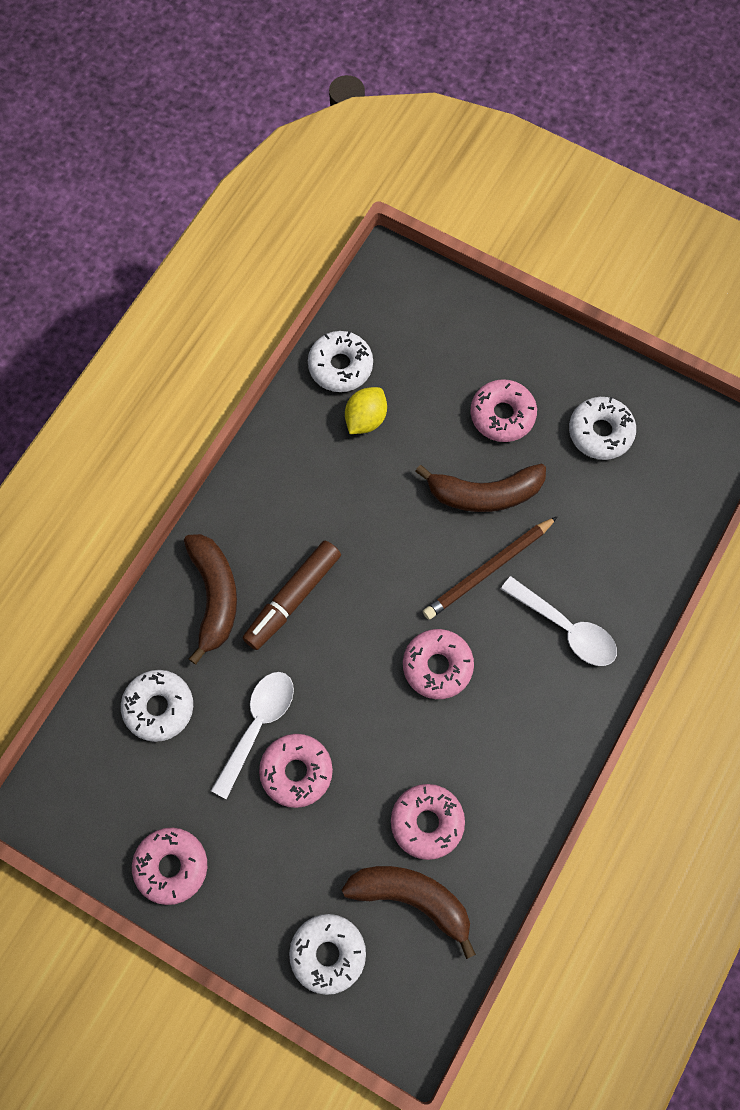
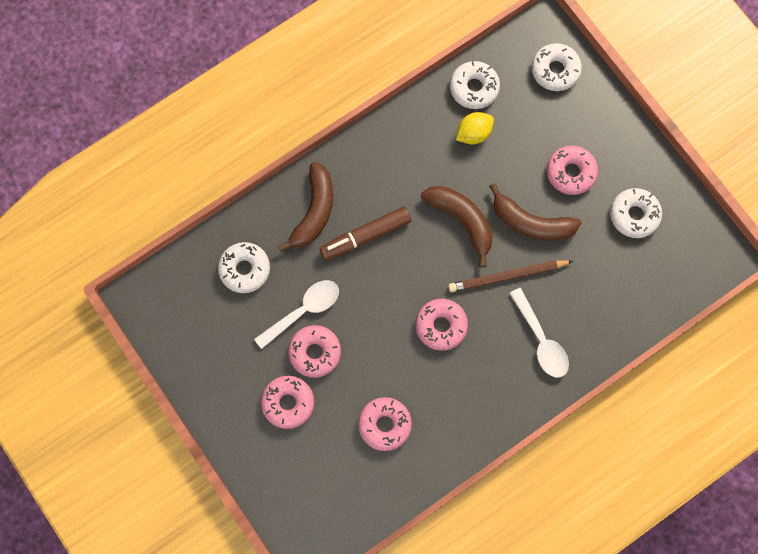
camera: 25 degrees right, 5 degrees up
pink donut [132,828,207,905] -> pink donut moved to [261,376,314,429]
white donut [289,914,366,995] -> white donut moved to [532,43,582,91]
brown banana [342,866,476,959] -> brown banana moved to [421,186,493,267]

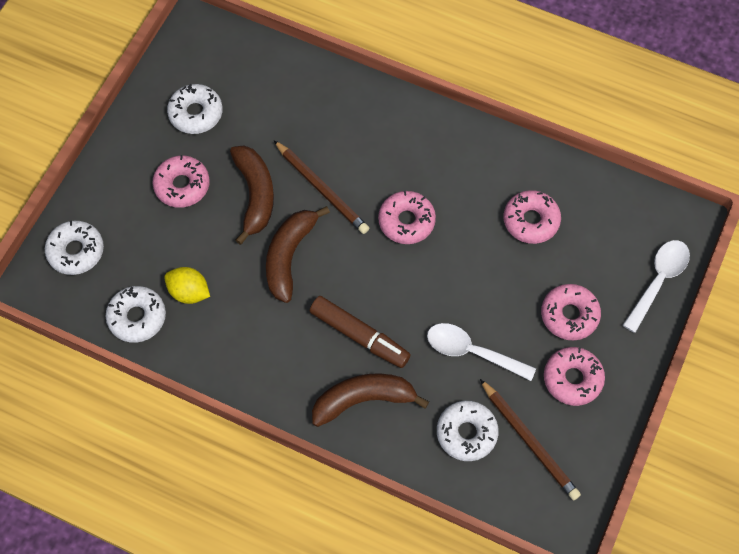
camera: 120 degrees left, 10 degrees down
pink donut [288,325,341,378] -> pink donut moved to [544,347,605,406]
white spoon [509,288,569,378] -> white spoon moved to [623,240,690,333]
none -> brown pencil [480,379,581,500]

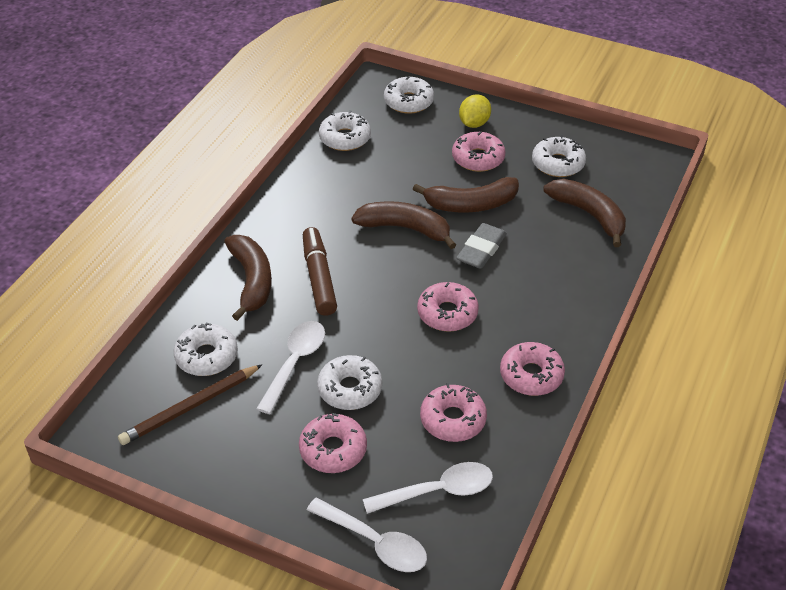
camera: 90 degrees right, 20 degrees down
yellow lemon [164,267,210,304] -> yellow lemon moved to [459,94,491,128]
brown pencil [274,140,369,234] -> grey eraser [456,223,507,269]
brown marker [310,296,411,368] -> brown marker turned 135 degrees clockwise [303,227,337,316]
pink donut [544,347,605,406] -> pink donut moved to [500,342,565,396]
none -> white donut [317,355,382,410]
none -> white spoon [363,462,493,514]
none -> brown banana [544,179,626,247]

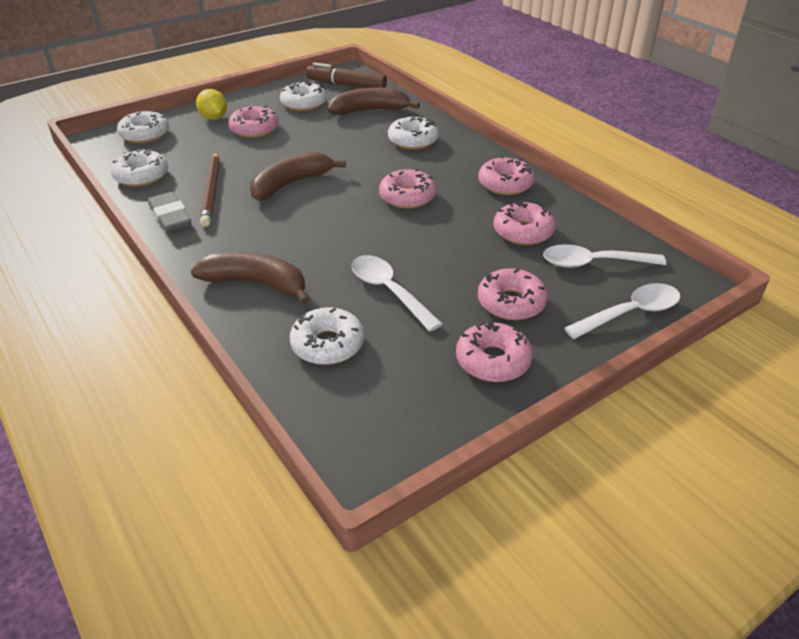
camera: 60 degrees left, 5 degrees down
brown pencil [118,365,262,445] -> brown pencil moved to [200,152,220,227]
brown marker [303,227,337,316] -> brown marker moved to [306,62,387,88]
white donut [317,355,382,410] -> white donut moved to [388,115,439,150]
white spoon [363,462,493,514] -> white spoon turned 105 degrees counterclockwise [543,244,666,268]
brown banana [413,177,519,213] -> none
grey eraser [456,223,507,269] -> grey eraser moved to [148,192,191,232]
none -> pink donut [456,320,533,382]

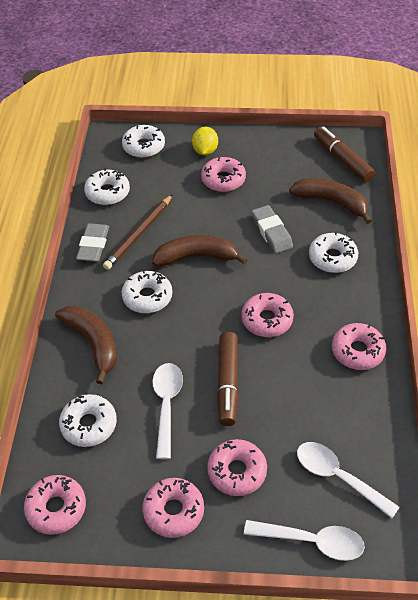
camera: 40 degrees right, 10 degrees up
white donut [280,81,327,111] -> white donut moved to [121,270,172,313]
pink donut [494,200,556,245] -> pink donut moved to [24,475,86,535]
none -> brown marker [217,332,239,426]
none -> grey eraser [252,205,293,253]

